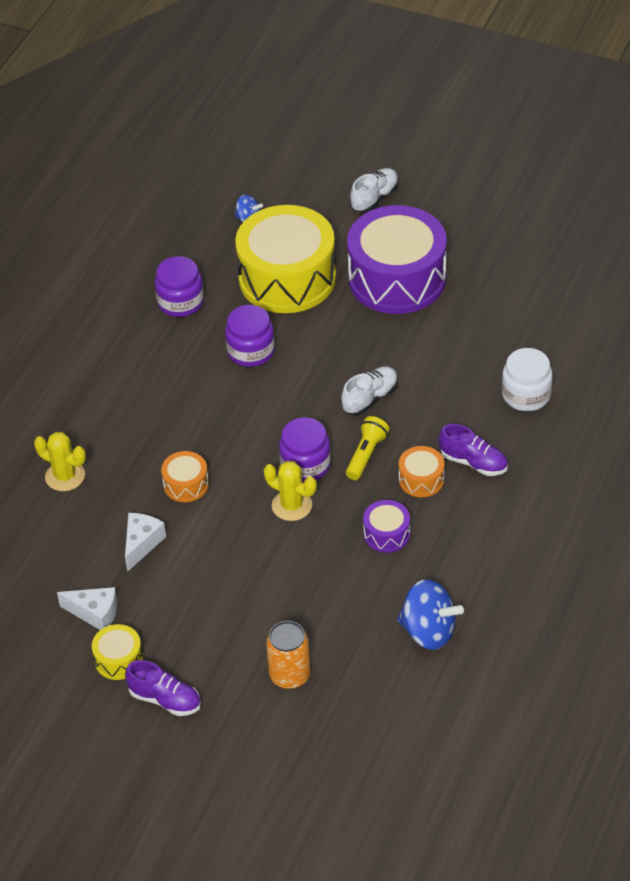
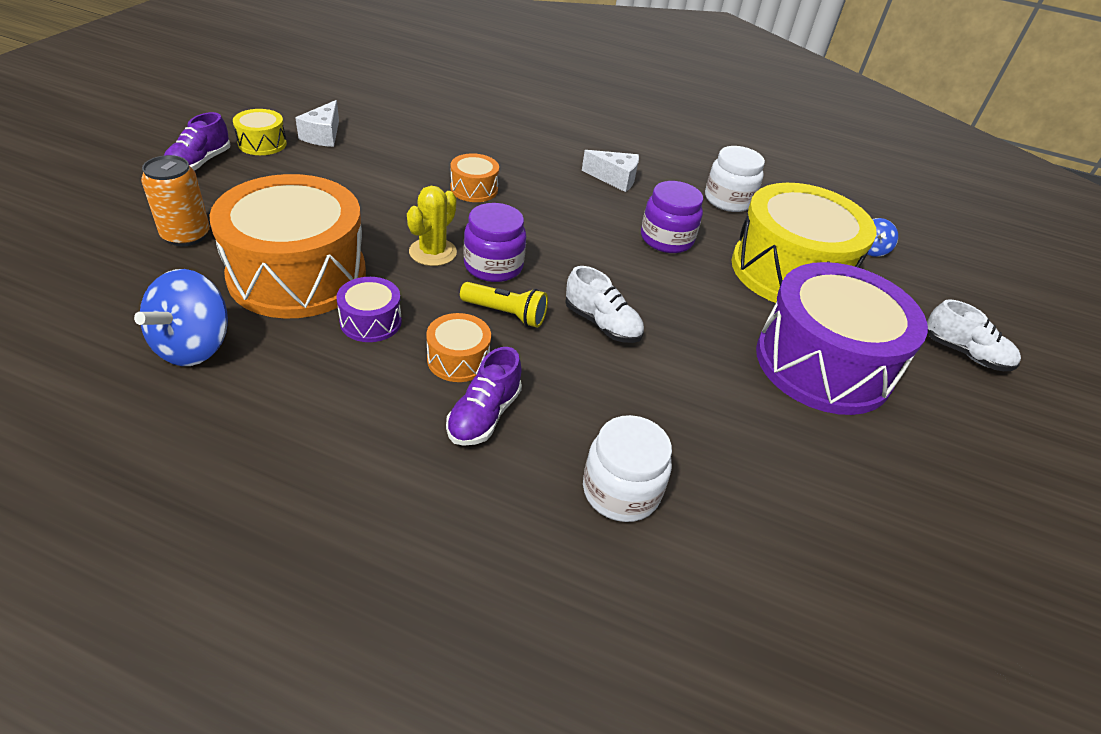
camera: 80 degrees right, 5 degrees down
yellow cactus [34,432,86,491] -> none
white cheese [125,513,166,572] -> white cheese moved to [582,150,639,192]
purple jar [155,256,204,317] -> white jar [705,146,765,212]
none -> orange drum [209,174,366,319]

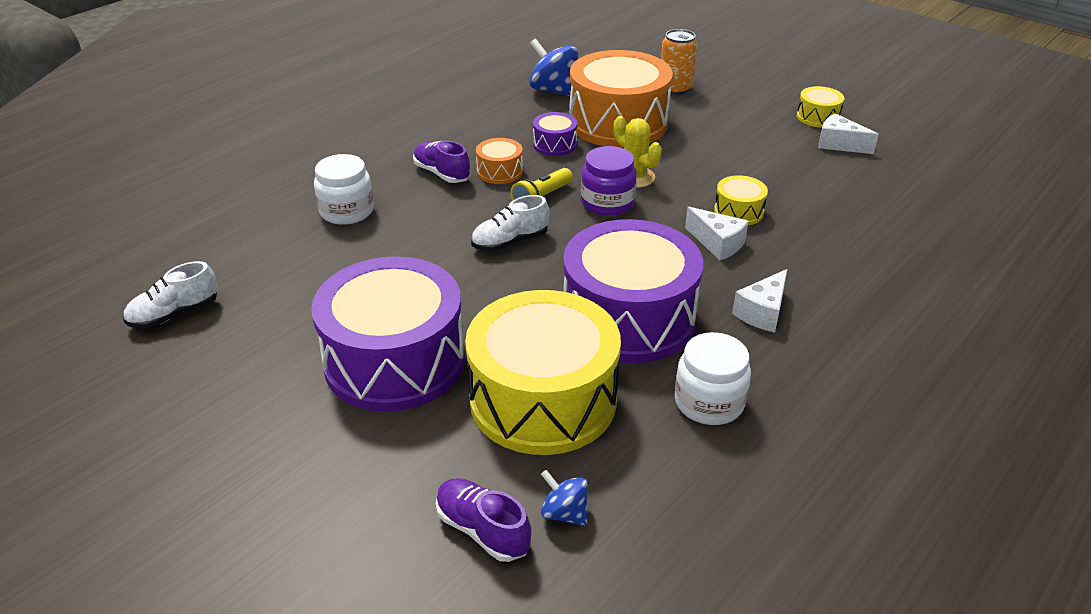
camera: 115 degrees right, 5 degrees down
purple shoe [164,112,230,171] -> purple shoe moved to [436,478,531,562]
orange drum [450,153,499,202] -> yellow drum [714,175,768,225]
purple jar [641,181,703,253] -> purple drum [563,219,703,363]
white shoe [927,299,1021,371] -> white shoe moved to [123,261,218,329]
none -> white cheese [685,207,749,260]

